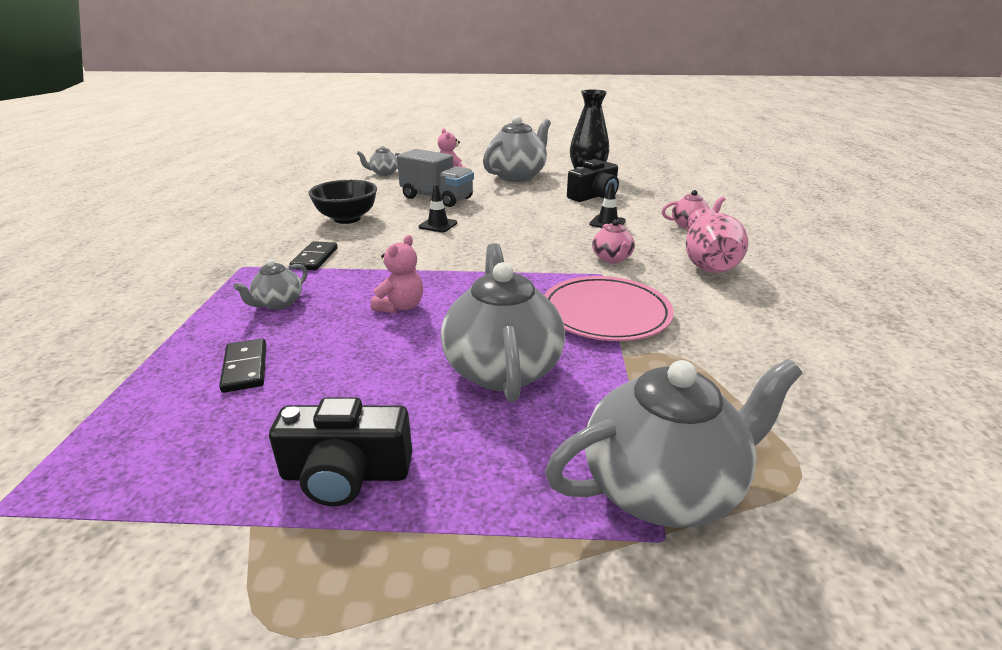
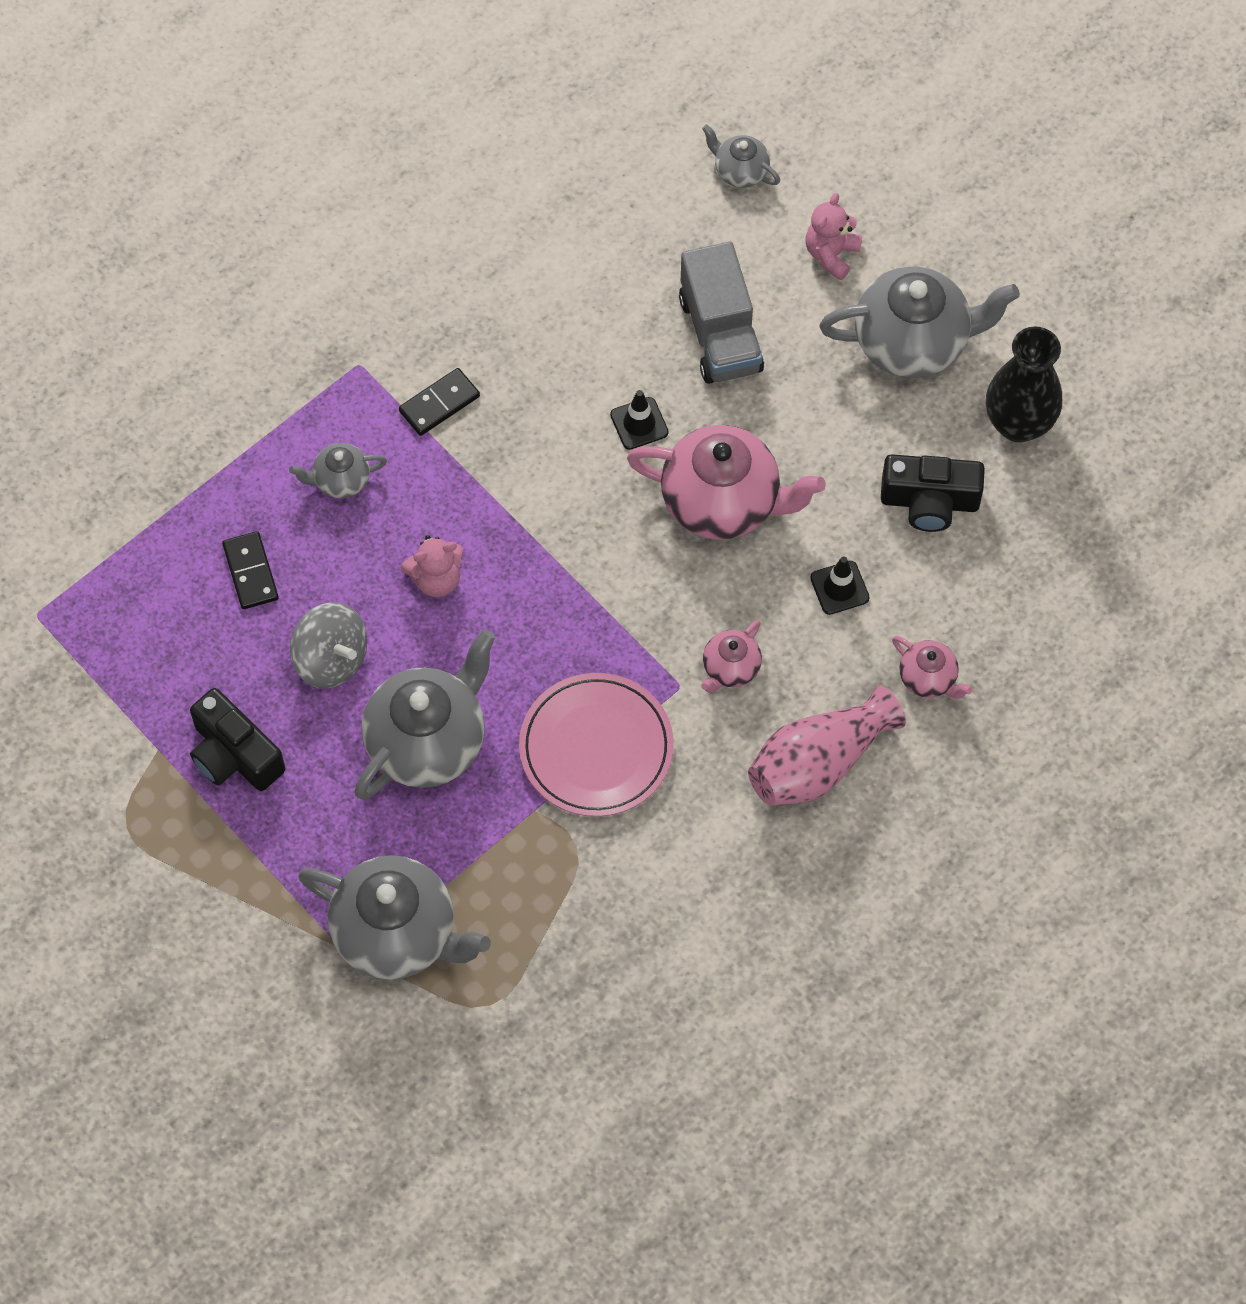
camera: 45 degrees right, 35 degrees up
black domino [219,338,266,393] -> black domino turned 45 degrees counterclockwise [222,531,279,609]
black bowl [308,180,377,224] -> none
none -> grey spinning top [290,602,367,688]
none -> pink teapot [627,425,826,540]

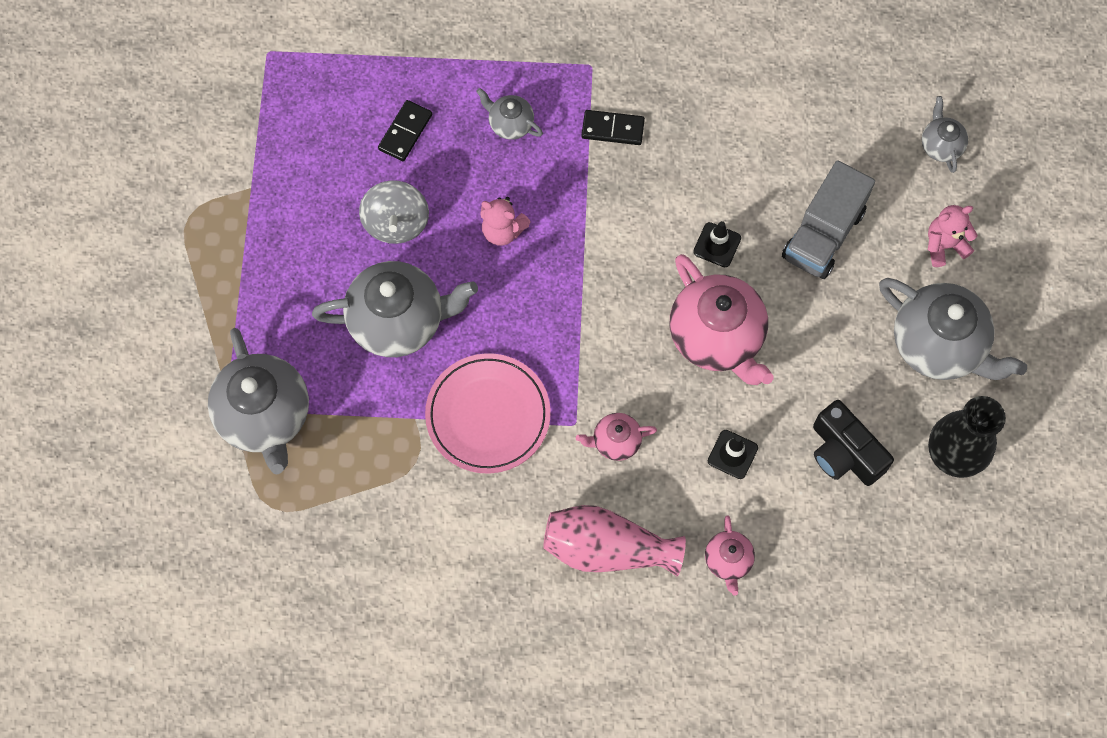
camera: 45 degrees right, 5 degrees up
black camera [190,688,285,791] -> none

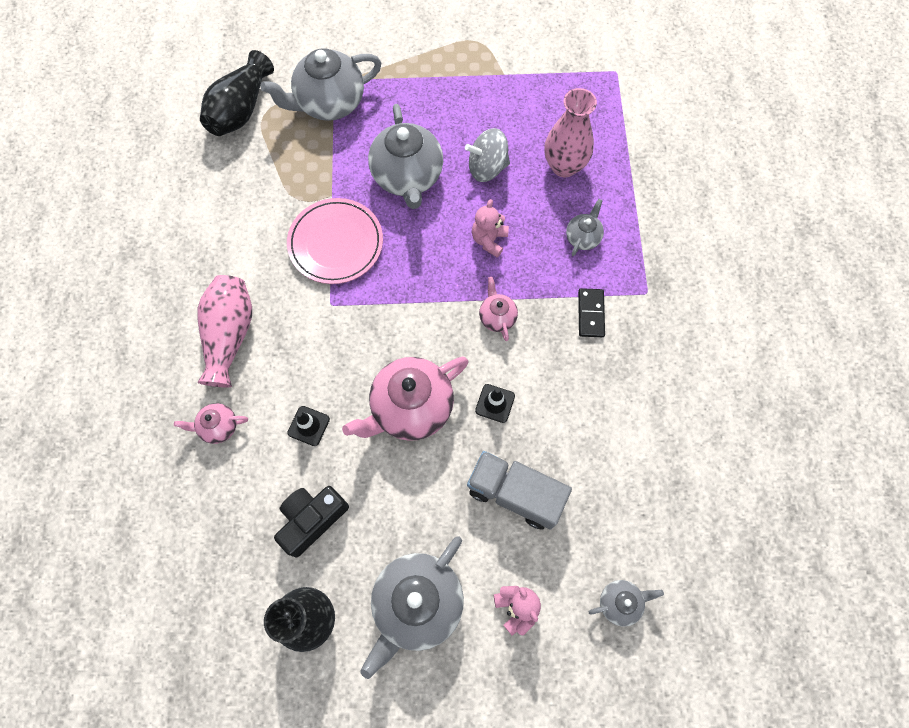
camera: 85 degrees right, 0 degrees up
black domino [378,100,432,161] -> pink vase [544,88,597,177]
pink teapot [576,413,657,461] -> pink teapot moved to [479,277,518,341]
none -> black vase [200,50,274,136]

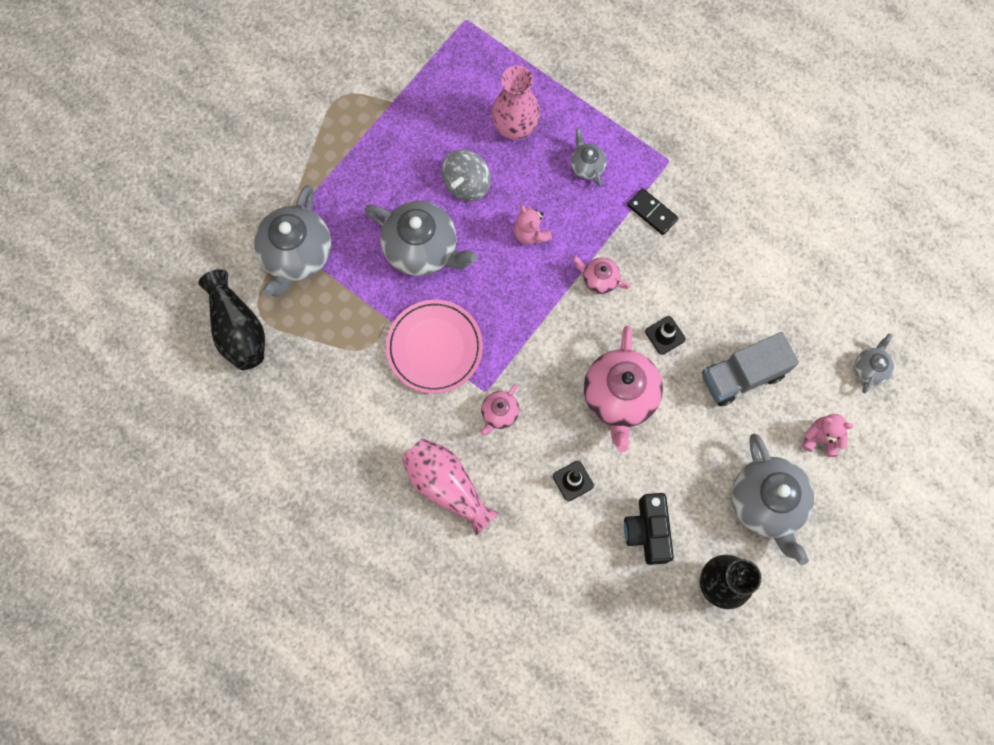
camera: 50 degrees left, 5 degrees up
pink teapot [174,403,248,444] -> pink teapot moved to [481,384,519,436]

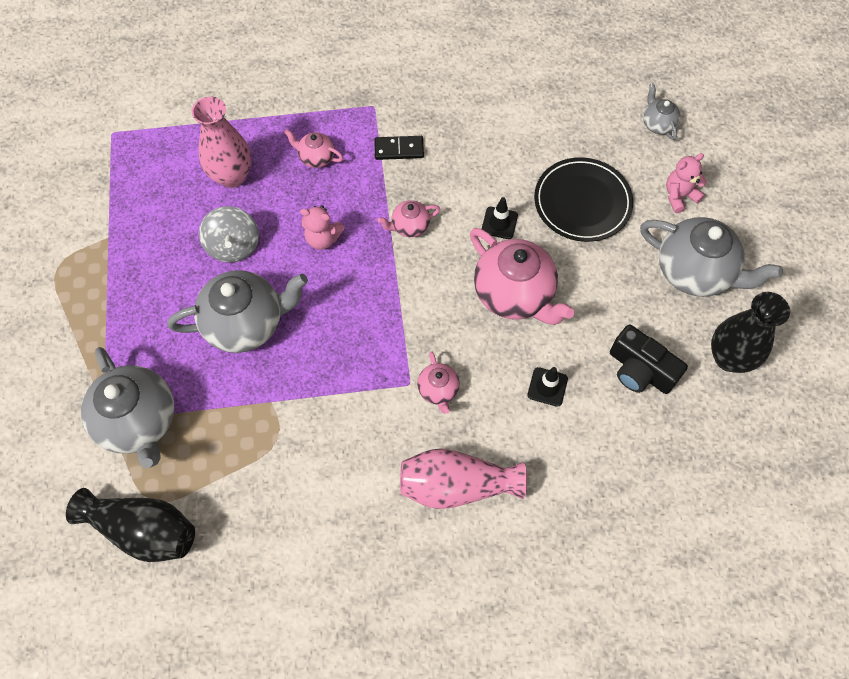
camera: 45 degrees left, 10 degrees down
pink plate [386,300,483,394] -> none
grey teapot [571,128,607,187] -> pink teapot [284,129,343,168]
grey truck [702,332,799,406] -> black plate [534,157,633,242]

